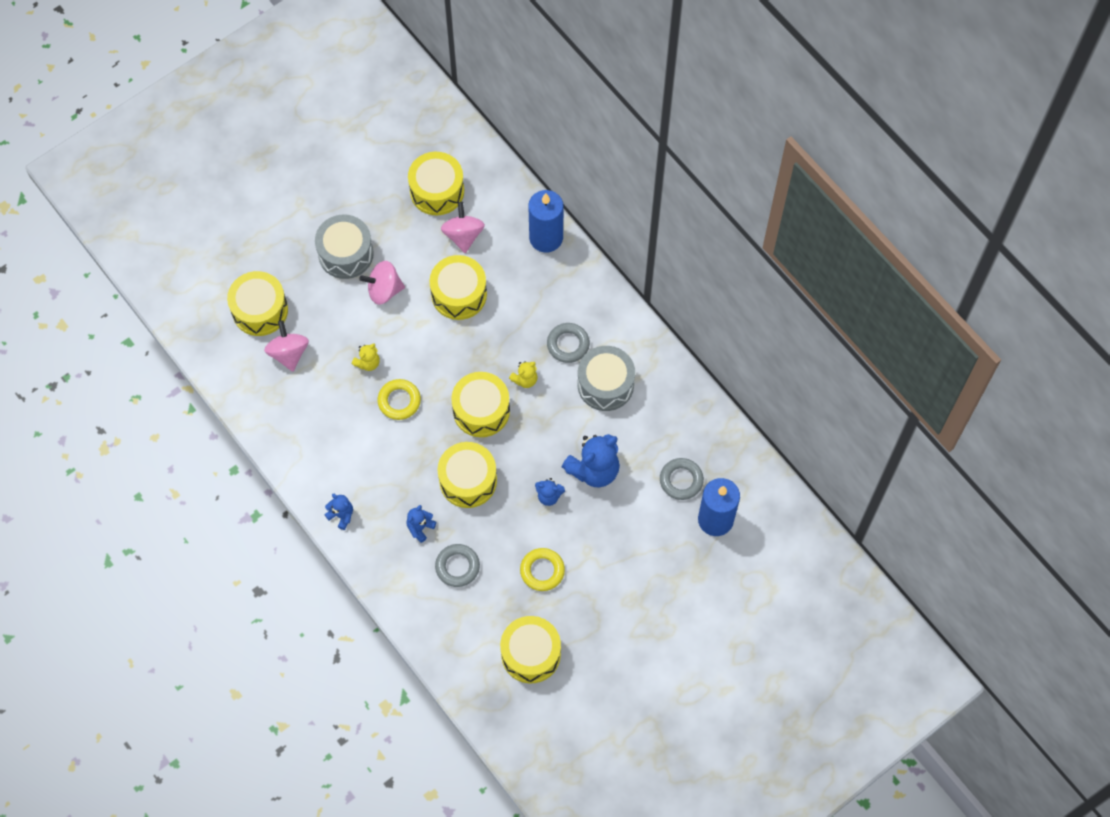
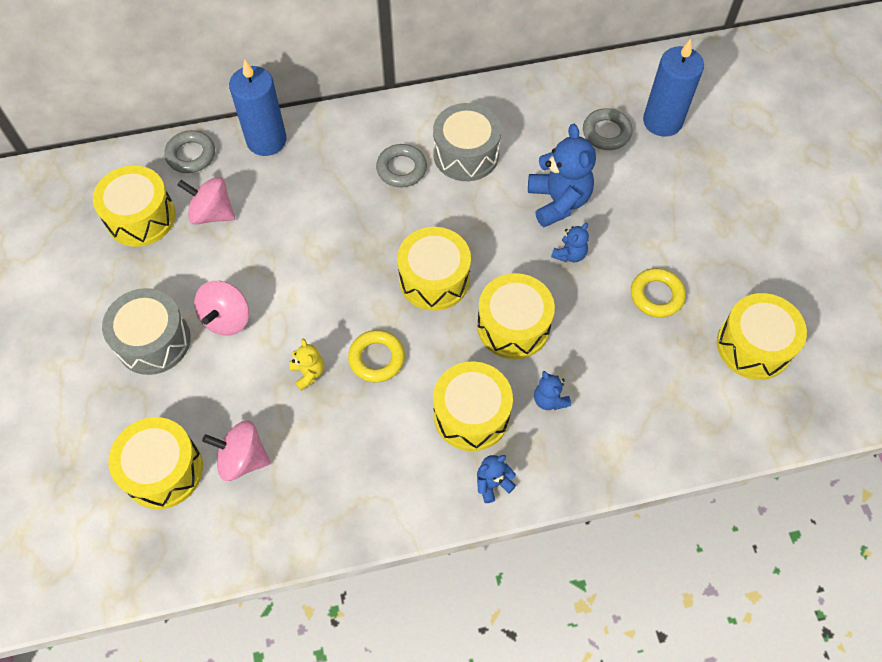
camera: 65 degrees left, 5 degrees down
yellow drum [430,255,487,320] -> yellow drum moved to [433,361,513,451]
grey ring [435,544,480,587] -> grey ring moved to [164,130,215,173]
yellow teddy bear [509,361,538,388] -> none

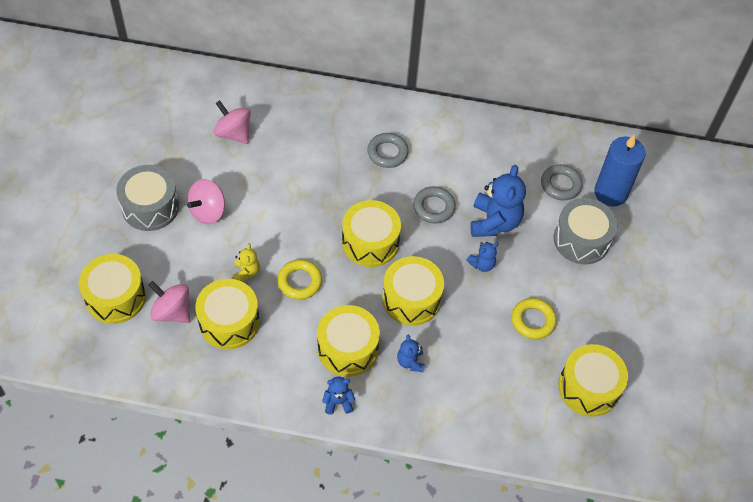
camera: 20 degrees right, 5 degrees down
yellow drum [93,165,176,247] -> yellow drum moved to [195,279,260,349]
grey ring [164,130,215,173] -> grey ring moved to [413,186,456,224]
blue candle [229,59,287,156] -> none
grey drum [433,103,501,181] -> grey drum moved to [554,198,618,265]

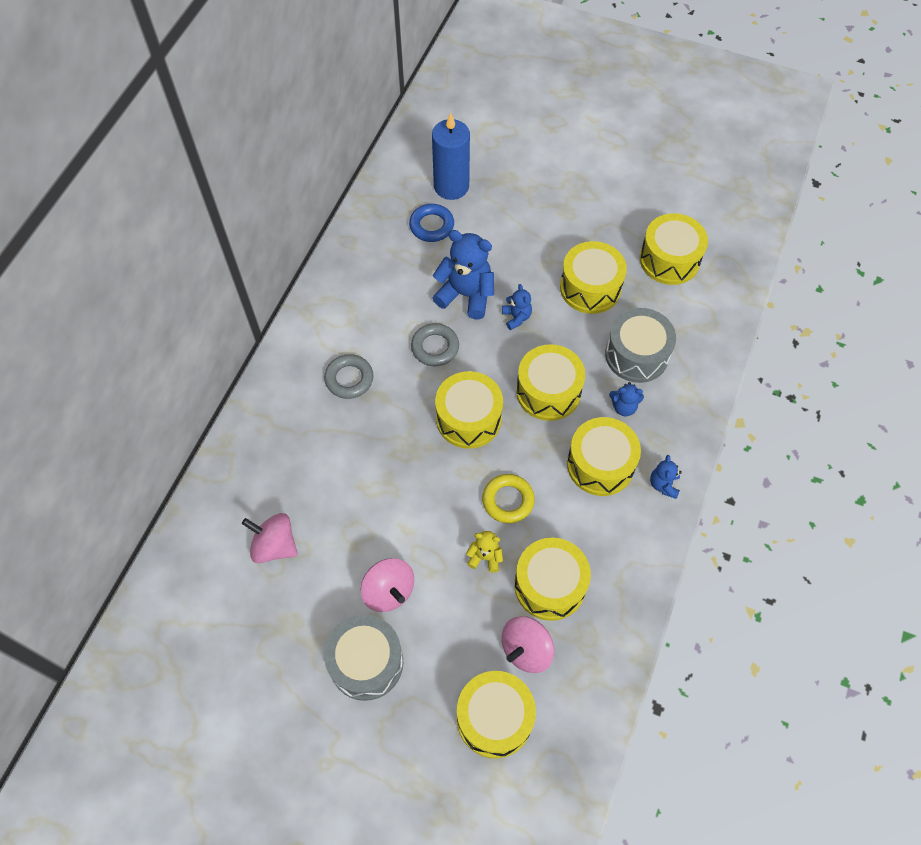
camera: 75 degrees left, 5 degrees up
pink spinning top [214,100,251,144] -> pink spinning top turned 60 degrees clockwise [242,513,298,563]
yellow ring [511,298,557,339] -> yellow drum [560,241,627,314]
grey ring [541,164,583,200] -> blue ring [409,204,454,242]
grey drum [554,198,618,265] -> grey drum moved to [605,308,676,383]

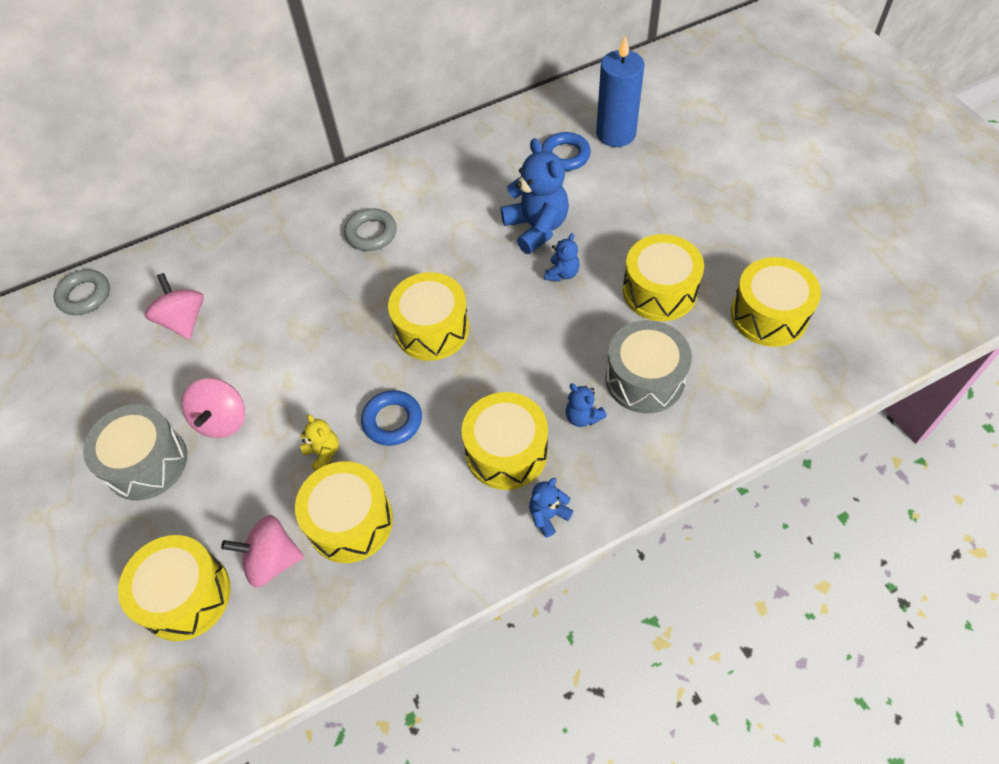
camera: 45 degrees right, 5 degrees down
grey ring [411,323,459,366] -> grey ring moved to [54,269,110,315]
yellow ring [482,474,535,523] -> blue ring [361,390,422,446]
yellow drum [516,344,585,421] -> none

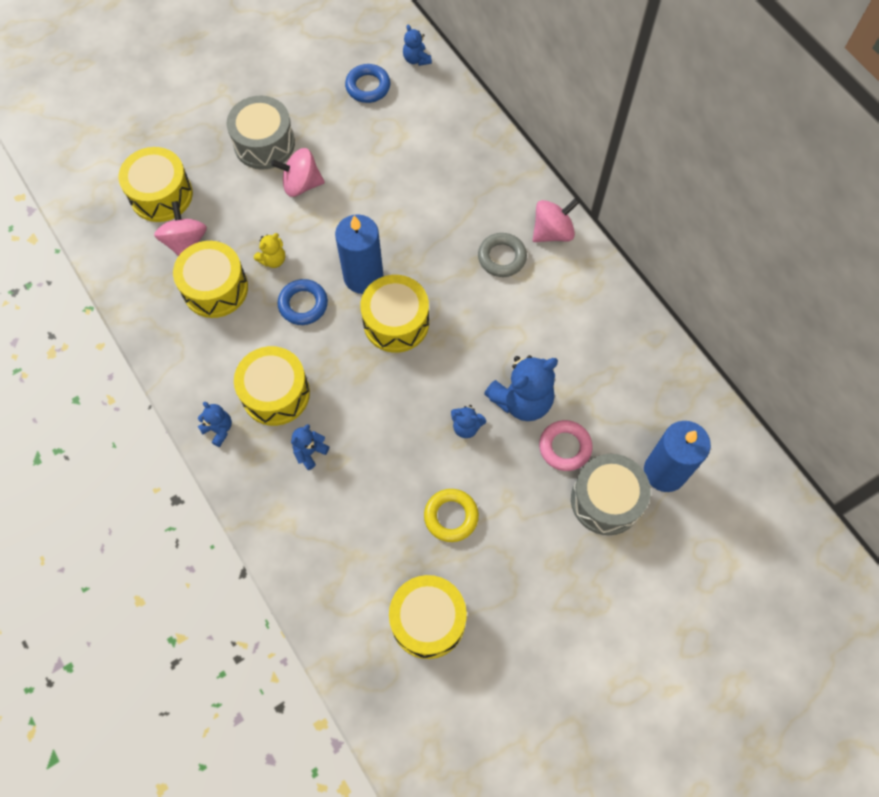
camera: 80 degrees right, 10 degrees up
grey ring [54,269,110,315] -> blue teddy bear [403,25,432,66]
pink spinning top [145,273,204,340] -> pink spinning top moved to [533,198,579,242]
blue ring [542,132,591,171] -> blue ring moved to [345,64,390,103]
grey drum [605,320,692,414] -> grey drum moved to [571,454,651,535]
yellow drum [623,234,704,321] -> yellow ring [424,489,479,542]
none -> blue candle [335,214,384,294]
none -> pink ring [539,420,593,471]

